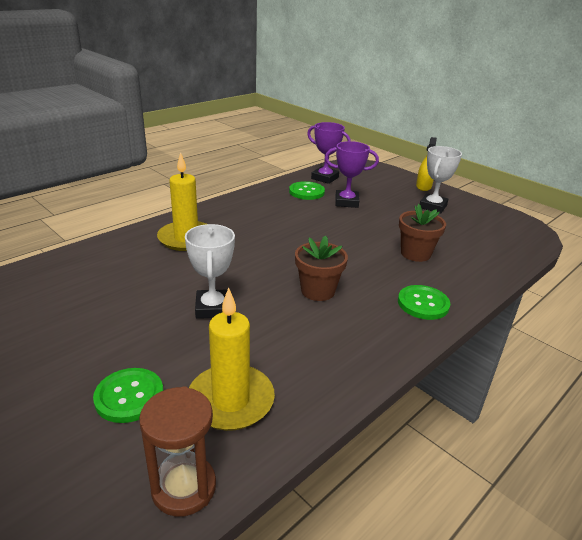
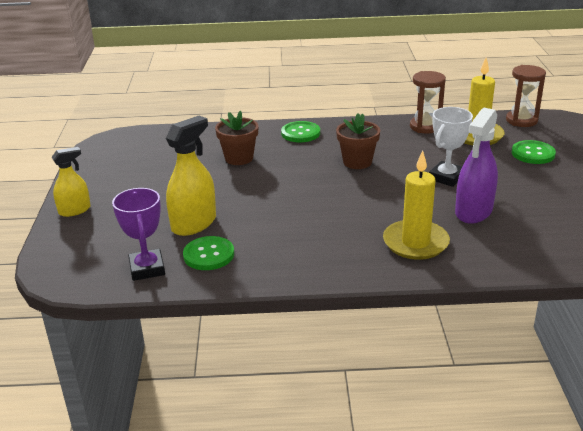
camera: 135 degrees left, 0 degrees up
purple trophy [325,141,379,208] -> yellow spray bottle [166,116,216,236]
white trophy [420,146,462,213] -> none
none -> brown hourglass [410,71,446,134]
none -> purple spray bottle [455,108,498,224]

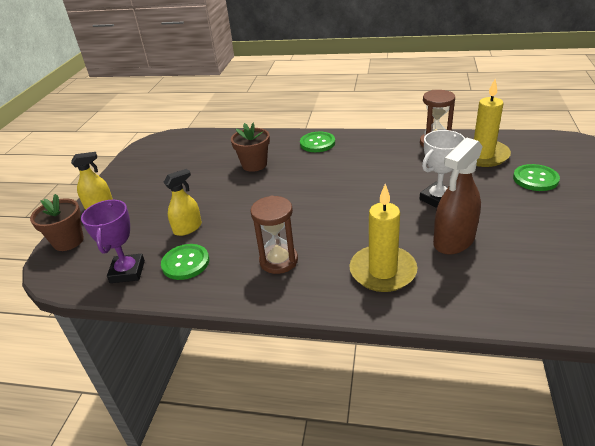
camera: 15 degrees right, 5 degrees up
yellow spray bottle [166,116,216,236] -> yellow spray bottle [163,169,202,236], size x0.63
brown flower pot [336,113,380,169] -> brown flower pot moved to [30,194,84,251]
purple spray bottle [455,108,498,224] -> brown spray bottle [433,138,483,255]
brown hourglass [506,65,546,127] -> brown hourglass moved to [250,196,298,274]

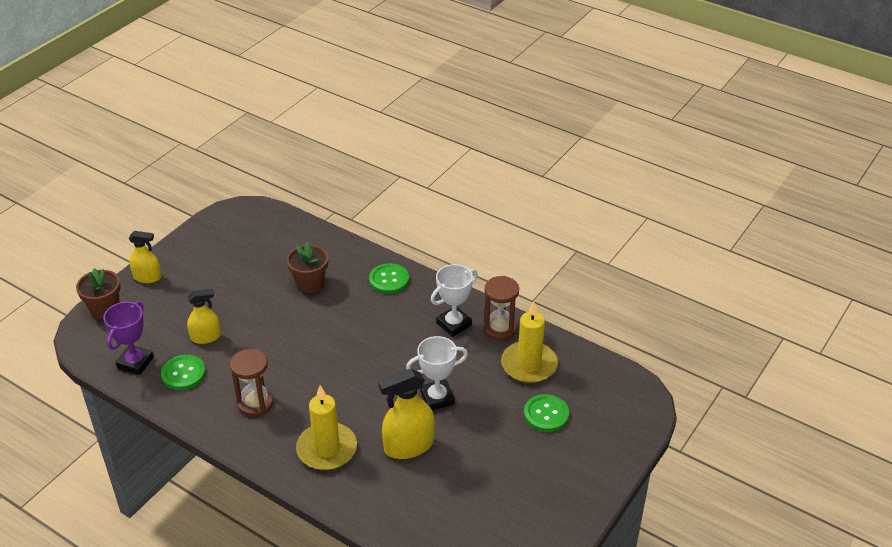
camera: 20 degrees right, 5 degrees up
brown spray bottle [433,138,483,255] -> yellow spray bottle [378,369,435,459]
none -> white trophy [431,264,478,337]

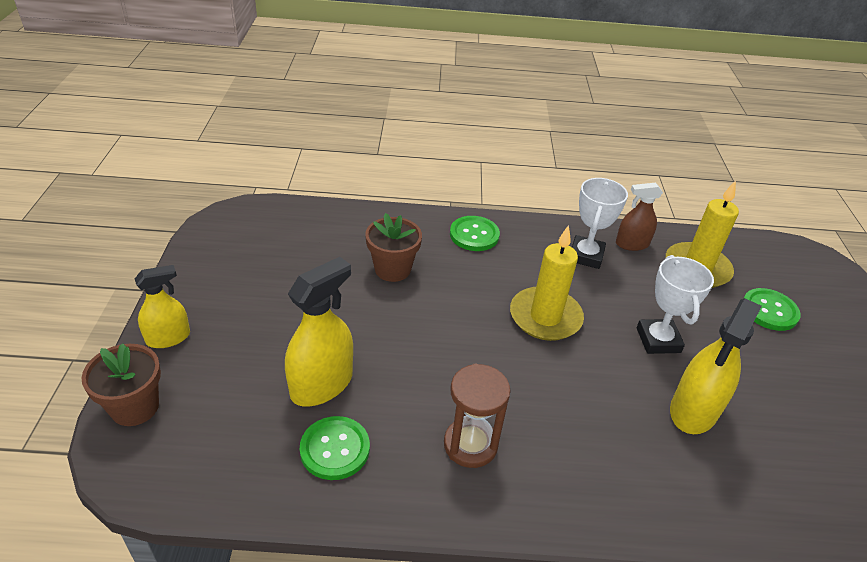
camera: 35 degrees left, 0 degrees up
purple trophy [103,301,154,375] -> none
yellow spray bottle [187,289,221,344] -> yellow spray bottle [285,257,353,407], size x1.58
yellow candle [296,385,357,470] -> yellow candle moved to [510,225,584,341]
white trophy [406,336,468,410] -> white trophy turned 45 degrees counterclockwise [637,255,714,354]
brown hourglass [483,276,519,341] -> brown spray bottle [616,183,663,251]

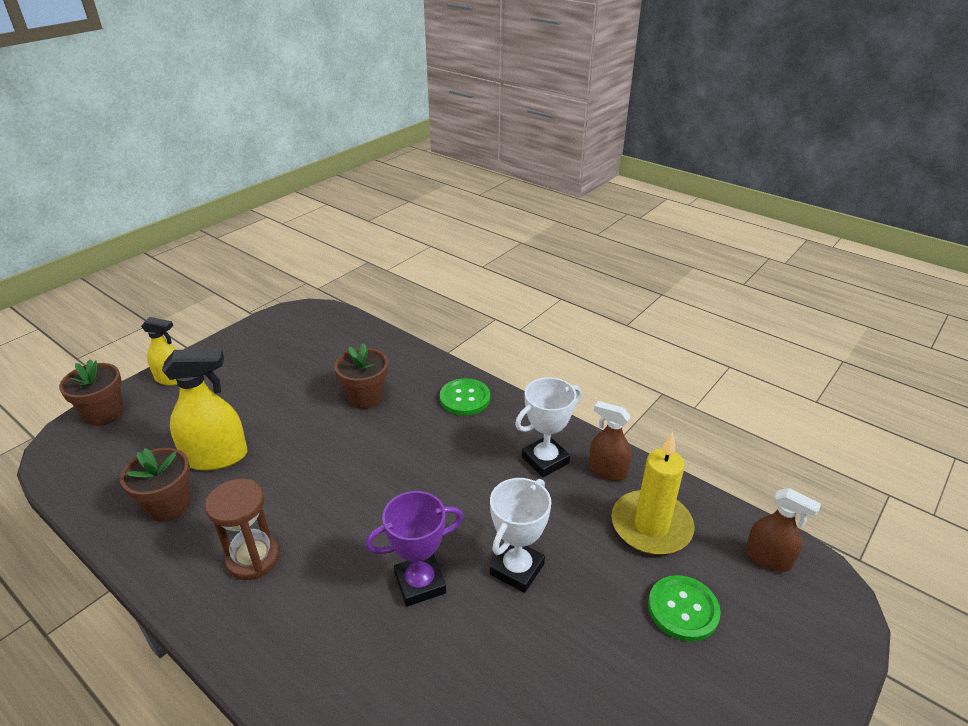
camera: 40 degrees right, 5 degrees down
green button [300,416,370,480] -> brown flower pot [120,448,191,522]
yellow candle [510,225,584,341] -> none
yellow spray bottle [670,298,762,434] -> none
none -> purple trophy [366,491,463,606]
none -> brown spray bottle [745,488,821,572]

